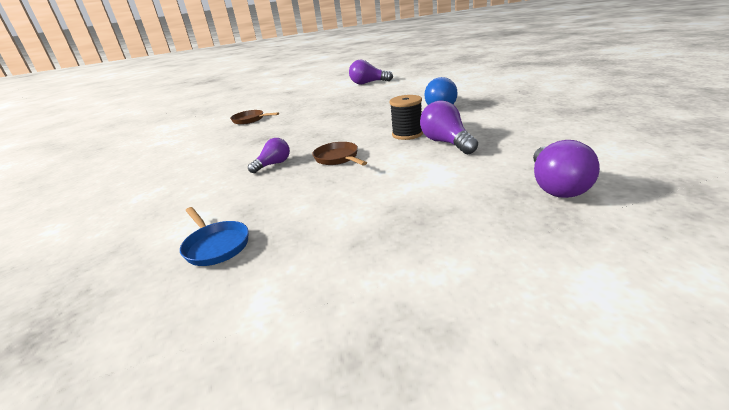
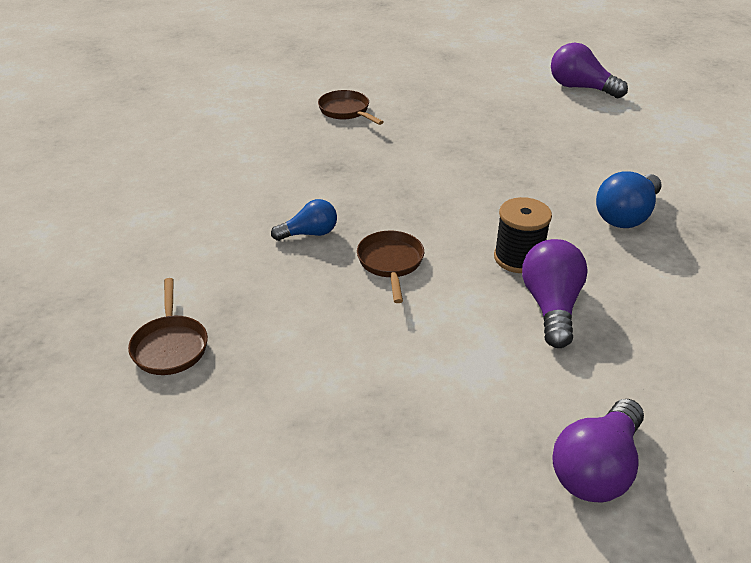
camera: 25 degrees right, 10 degrees up
blue pan [180,207,249,266] -> brown pan [128,278,208,375]
purple light bulb [248,138,290,173] -> blue light bulb [271,199,337,241]

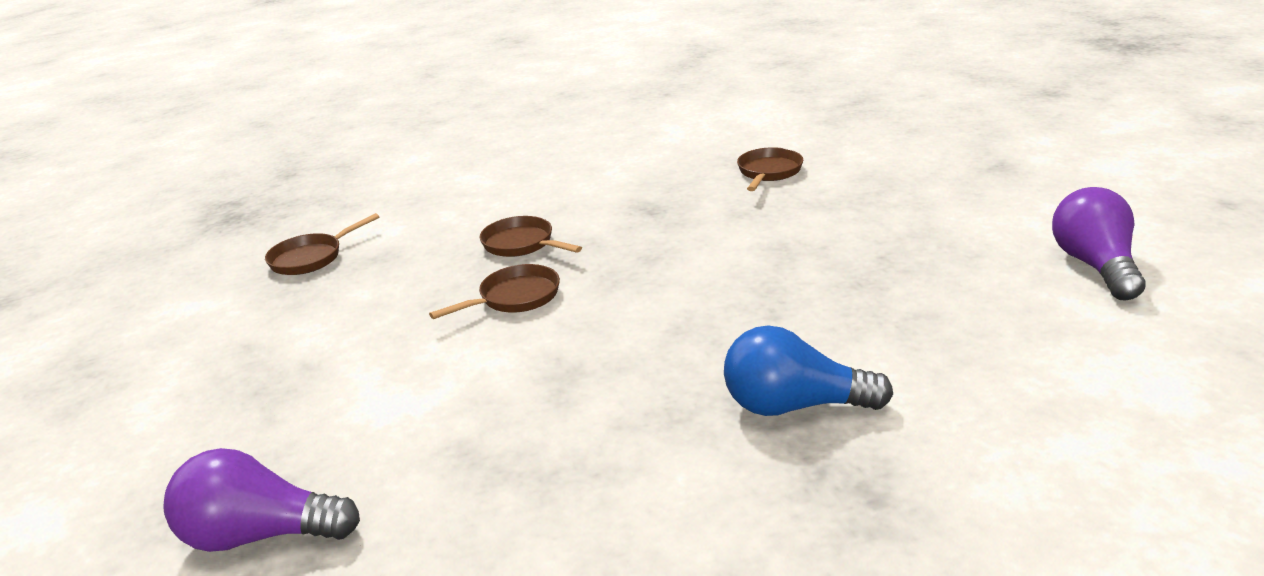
camera: 60 degrees right, 10 degrees down
blue light bulb [271,199,337,241] -> brown pan [480,216,582,257]
black spool [494,197,552,273] -> none
purple light bulb [522,239,588,348] -> none

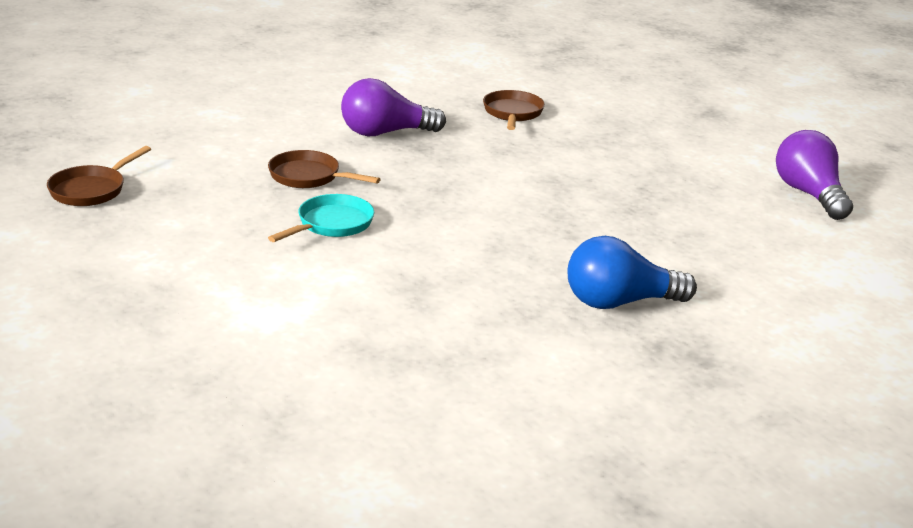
camera: 20 degrees left, 0 degrees up
purple light bulb [164,448,360,552] -> purple light bulb moved to [341,78,446,136]
brown pan [429,264,560,319] -> turquoise pan [268,194,374,242]

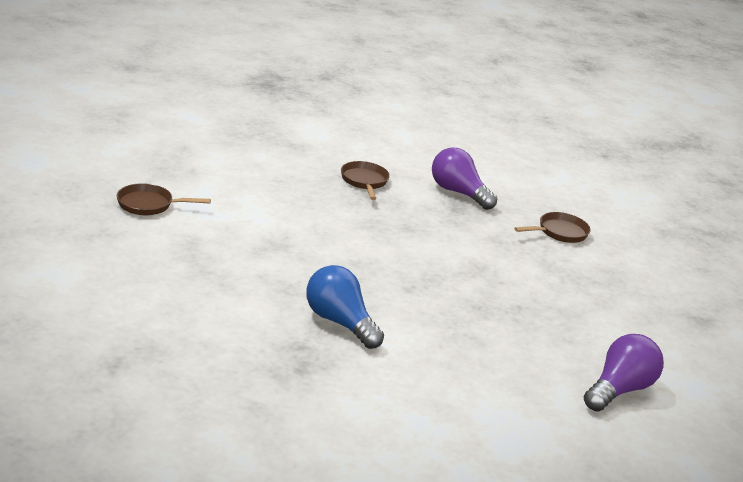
camera: 55 degrees right, 0 degrees up
brown pan [47,146,151,206] -> brown pan moved to [117,183,211,215]
turquoise pan [268,194,374,242] -> none

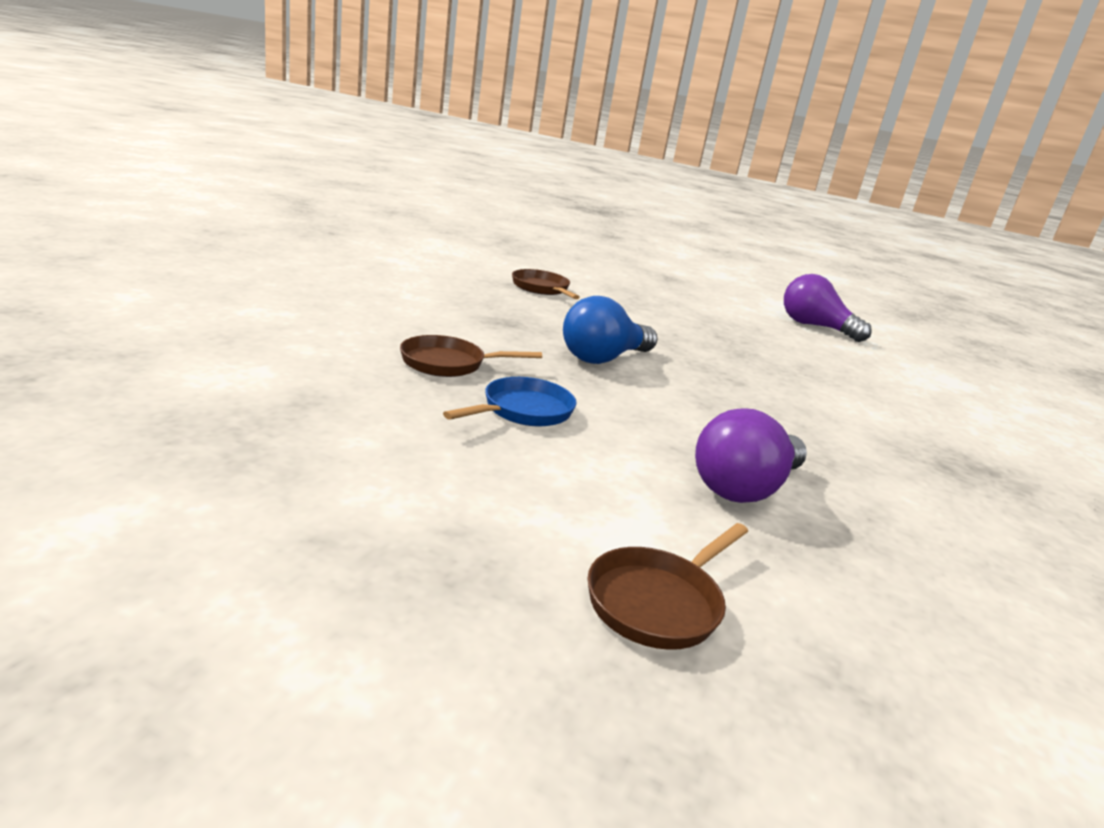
camera: 90 degrees left, 5 degrees down
brown pan [117,183,211,215] -> brown pan turned 45 degrees clockwise [587,523,748,650]
blue light bulb [306,265,384,349] -> blue light bulb moved to [563,296,657,364]
purple light bulb [432,147,497,210] -> purple light bulb moved to [695,408,807,503]
none -> blue pan [443,377,577,427]

